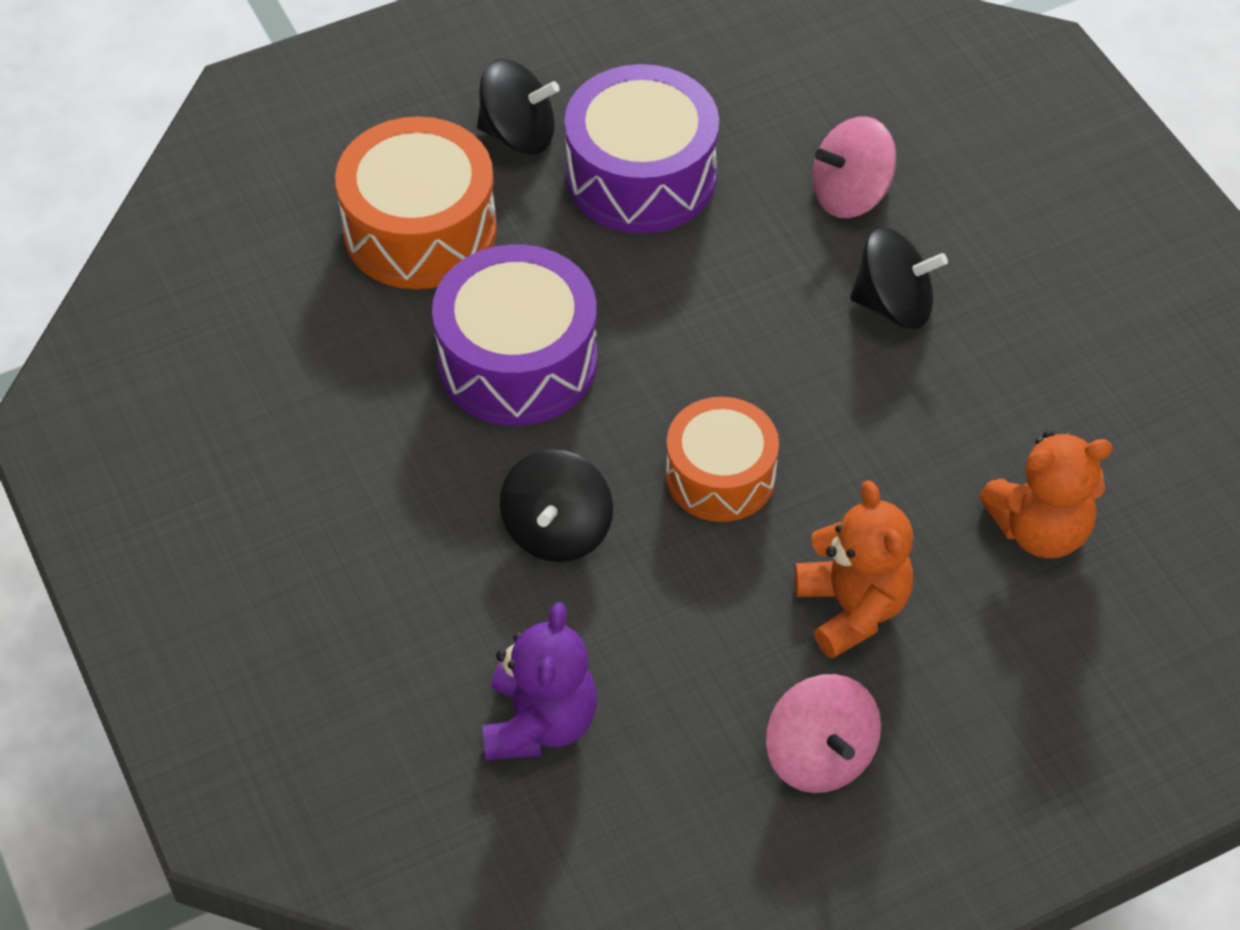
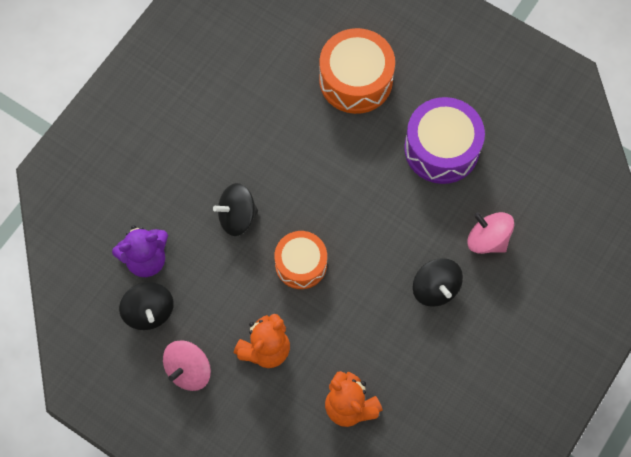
camera: 60 degrees right, 15 degrees up
purple drum [432,244,597,426] -> none
black spinning top [477,59,560,155] -> black spinning top moved to [119,282,174,330]

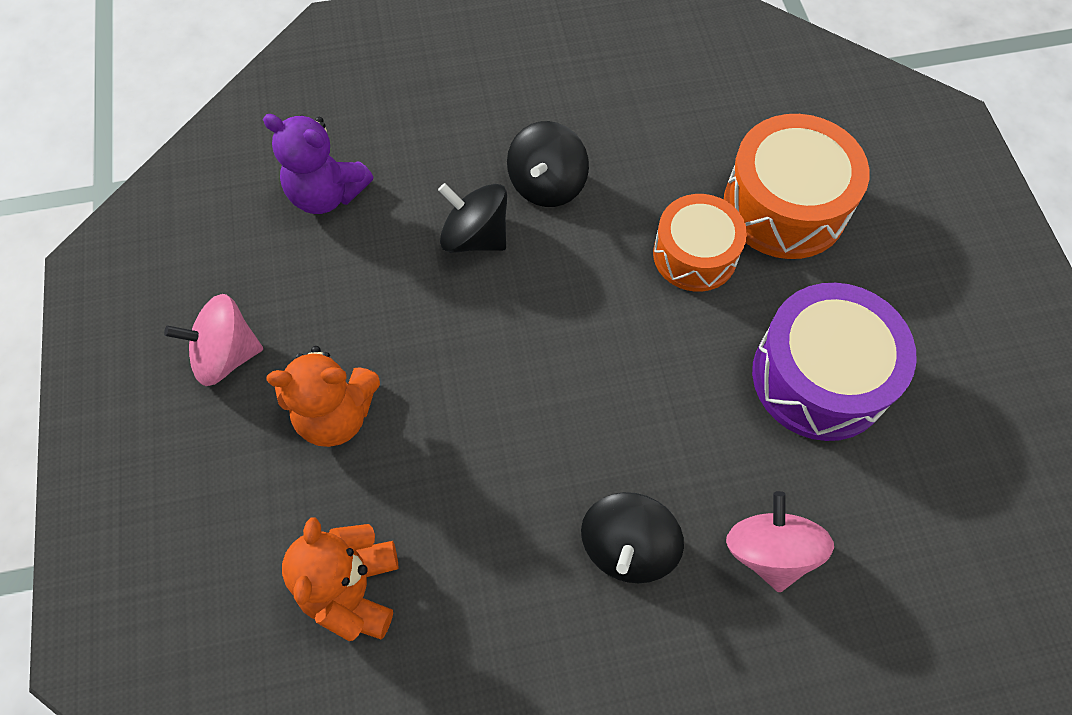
camera: 45 degrees right, 5 degrees down
black spinning top [119,282,174,330] -> black spinning top moved to [507,121,589,207]
orange drum [274,231,327,289] -> orange drum moved to [653,194,747,292]

